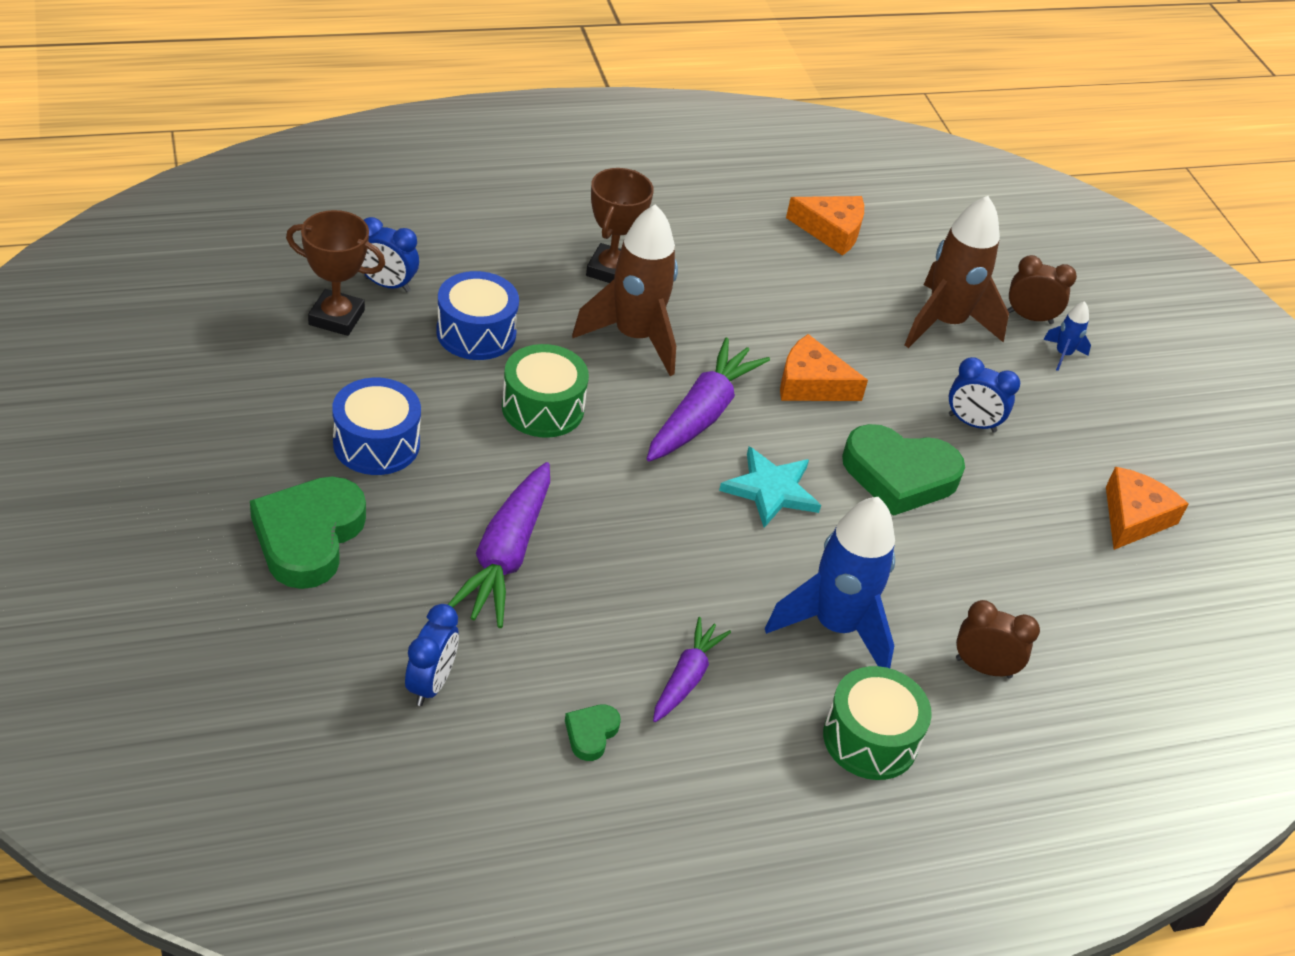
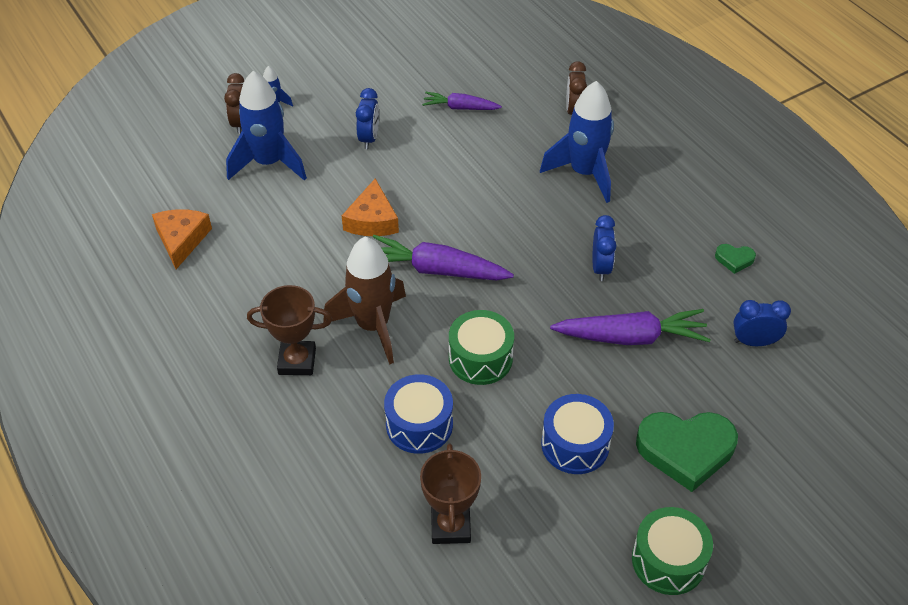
camera: 100 degrees left, 5 degrees up
blue clock [362,217,419,292] -> blue clock moved to [593,215,616,281]
purple carrot [653,617,731,722] -> purple carrot moved to [422,92,502,110]
turquoise star [719,447,821,528] -> none
green drum [823,666,932,780] -> green drum moved to [632,507,713,595]
green heart [842,424,965,516] -> none
brown rocket [905,196,1009,348] -> blue rocket [226,71,307,181]
orange cheese [1106,467,1189,550] -> none

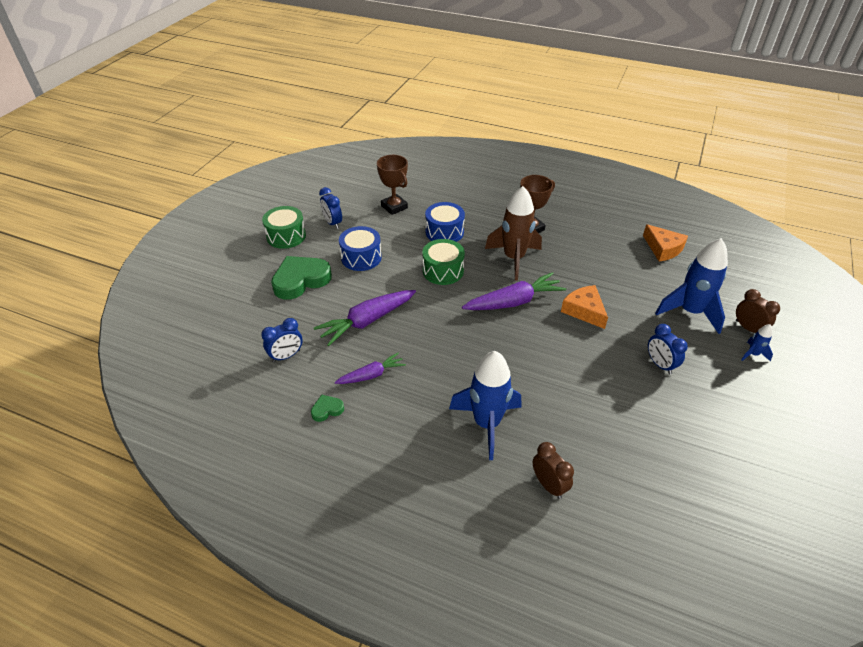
camera: 145 degrees right, 5 degrees down
purple carrot [422,92,502,110] -> purple carrot moved to [335,353,406,384]
blue clock [593,215,616,281] -> blue clock moved to [319,187,342,229]

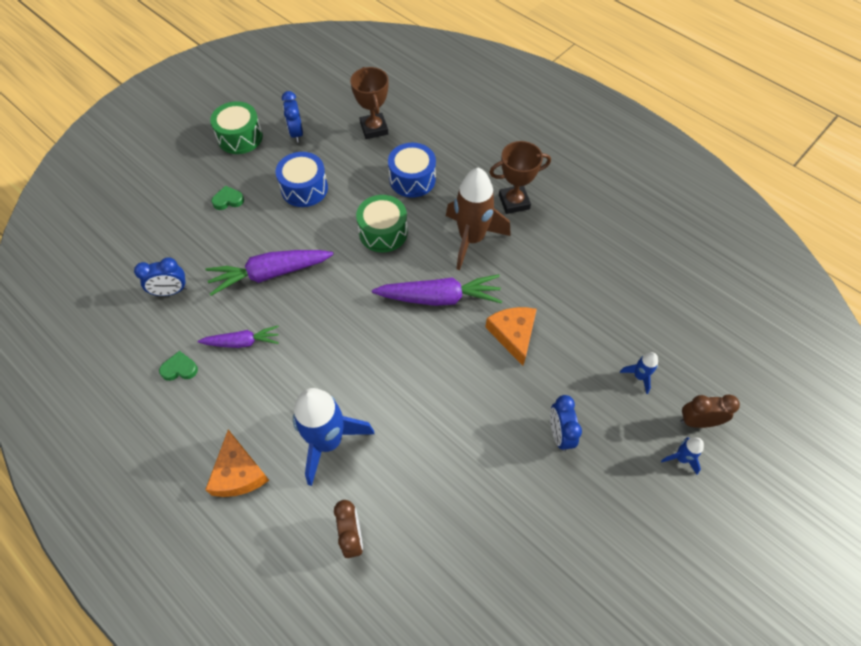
camera: 20 degrees right, 15 degrees up
green heart [271,256,332,300] -> green heart [211,186,244,210], size x0.45
orange cheese [643,224,688,261] -> orange cheese moved to [205,430,269,497]
blue rocket [655,238,728,334] -> blue rocket [620,352,658,394], size x0.44
brown clock [736,289,780,333] -> brown clock turned 75 degrees counterclockwise [680,395,740,428]

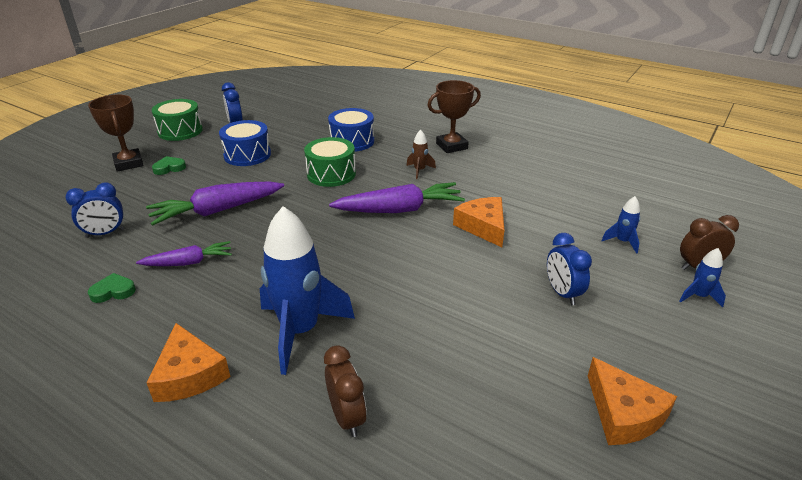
camera: 10 degrees left, 25 degrees down
brown trophy [350,67,389,139] -> brown trophy moved to [88,94,144,171]
brown rocket [446,167,511,270] -> brown rocket [406,130,436,179], size x0.44
none -> orange cheese [588,357,677,445]

